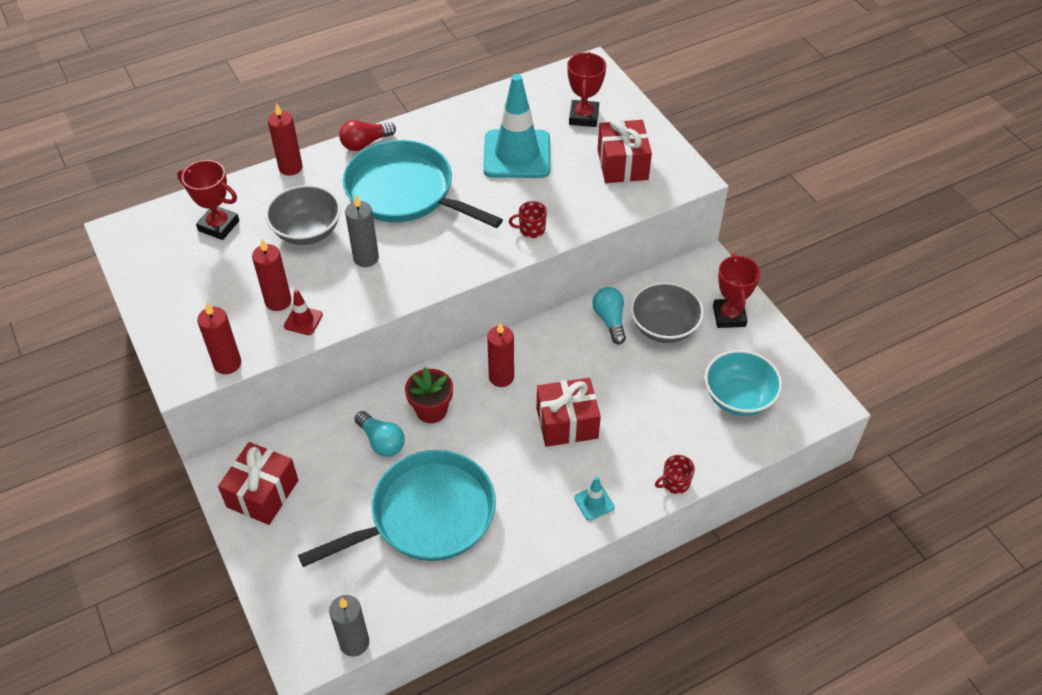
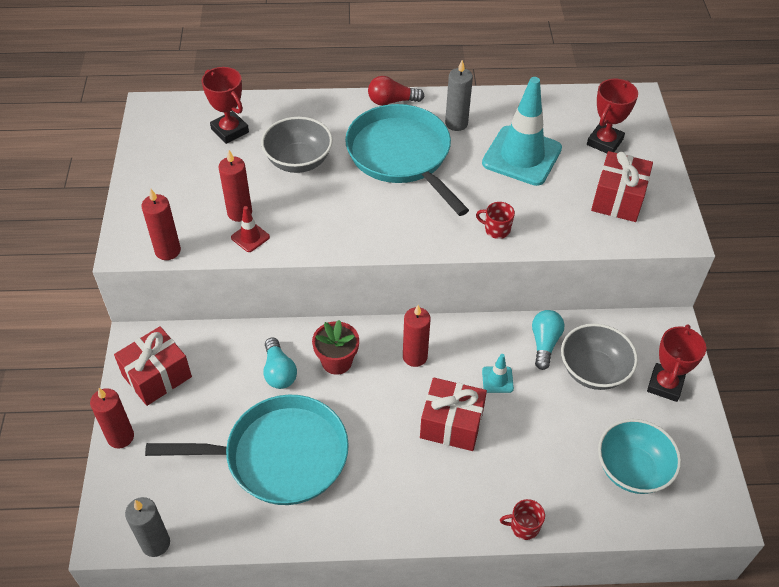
camera: 25 degrees right, 0 degrees up
red candle [268,103,303,176] -> red candle moved to [90,388,134,449]
grey candle [345,195,379,267] -> grey candle moved to [445,60,473,131]
turquoise traffic cone [574,476,615,521] -> turquoise traffic cone moved to [482,354,514,393]

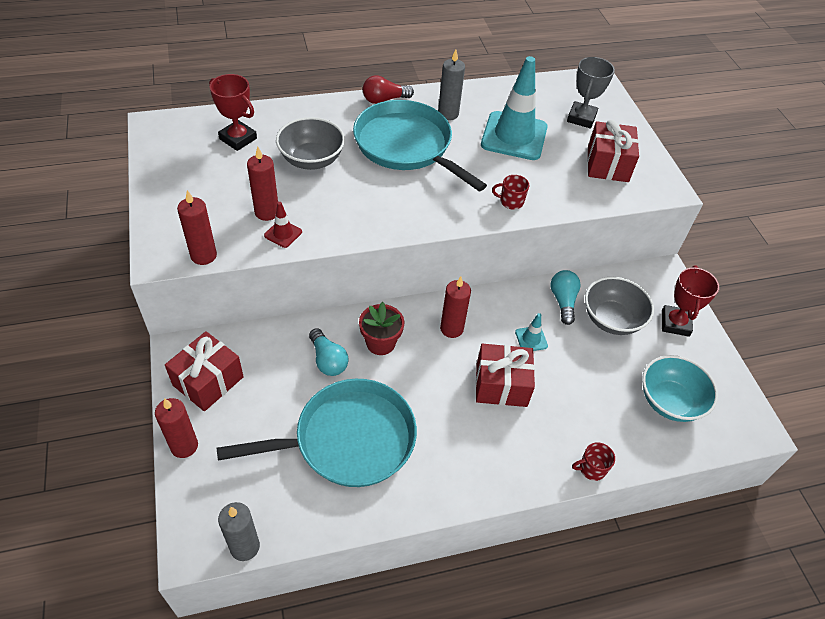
camera: 15 degrees left, 0 degrees up
red trophy [587,79,638,153] -> grey trophy [567,57,615,128]

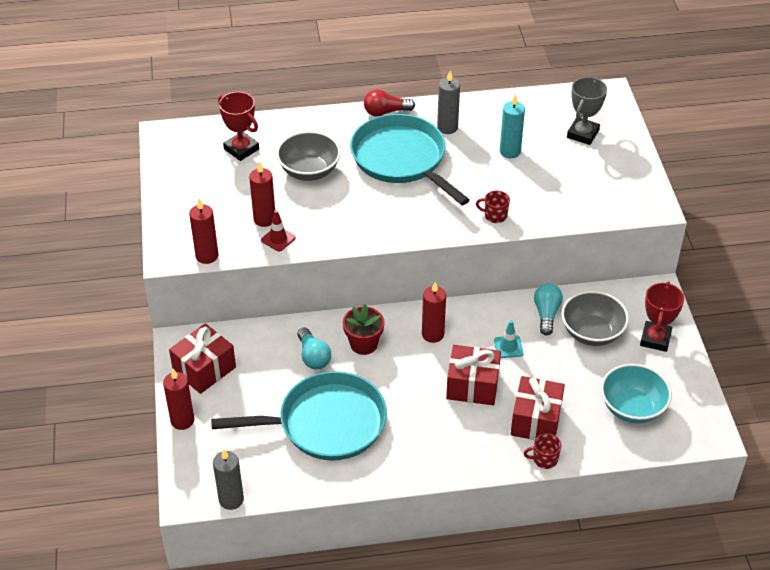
camera: 10 degrees right, 5 degrees down
turquoise traffic cone [481,56,548,160] -> turquoise candle [500,94,525,158]
red gift [587,120,639,182] -> red gift moved to [511,376,565,440]

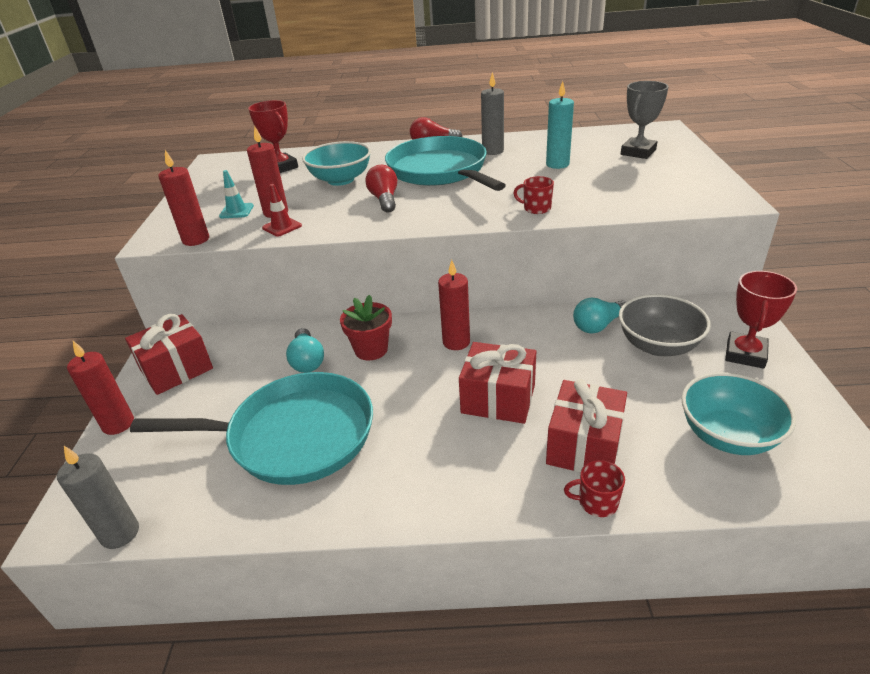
camera: 10 degrees right, 10 degrees down
grey bowl [276,131,341,181] -> turquoise bowl [302,141,371,186]
turquoise traffic cone [494,320,523,358] -> turquoise traffic cone moved to [219,170,254,218]
turquoise light bulb [534,283,563,335] -> turquoise light bulb turned 135 degrees counterclockwise [573,298,627,334]
none -> red light bulb [365,165,397,213]

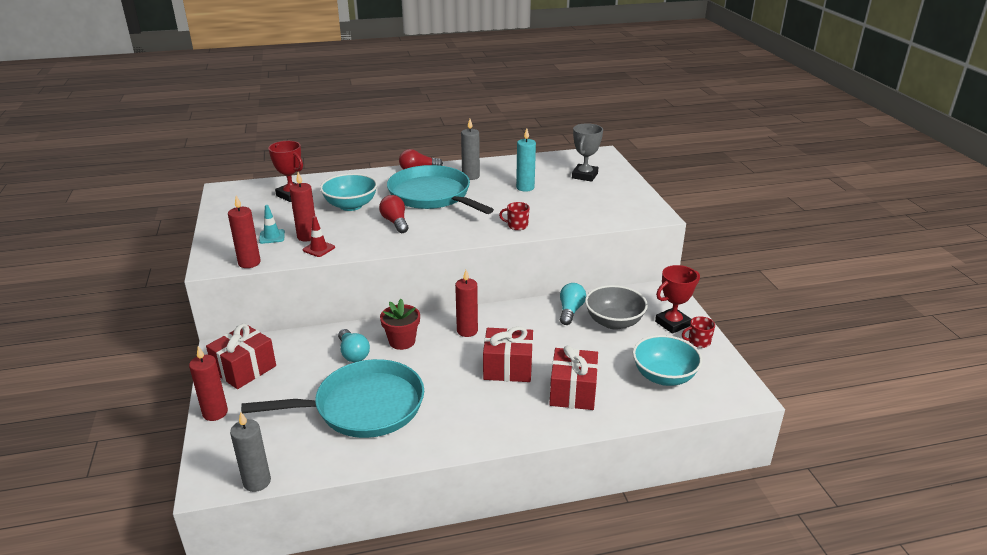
camera: 15 degrees left, 5 degrees down
red mug [564,460,625,517] -> red mug moved to [682,316,715,348]
turquoise light bulb [573,298,627,334] -> turquoise light bulb turned 150 degrees clockwise [560,283,586,325]
red trophy [725,271,797,369] -> red trophy turned 45 degrees clockwise [655,265,700,334]

